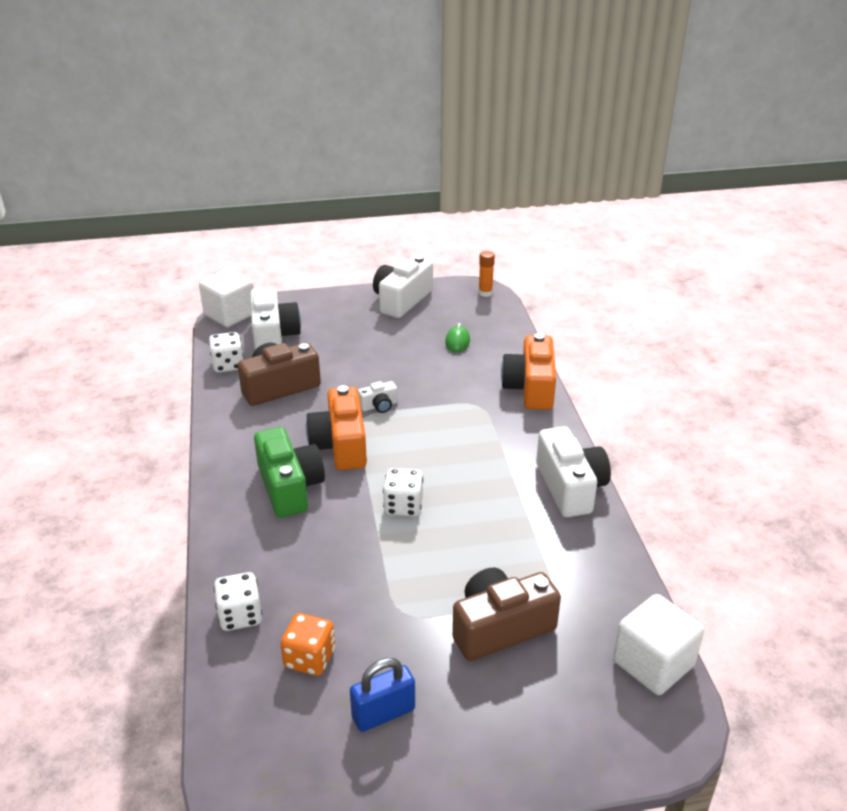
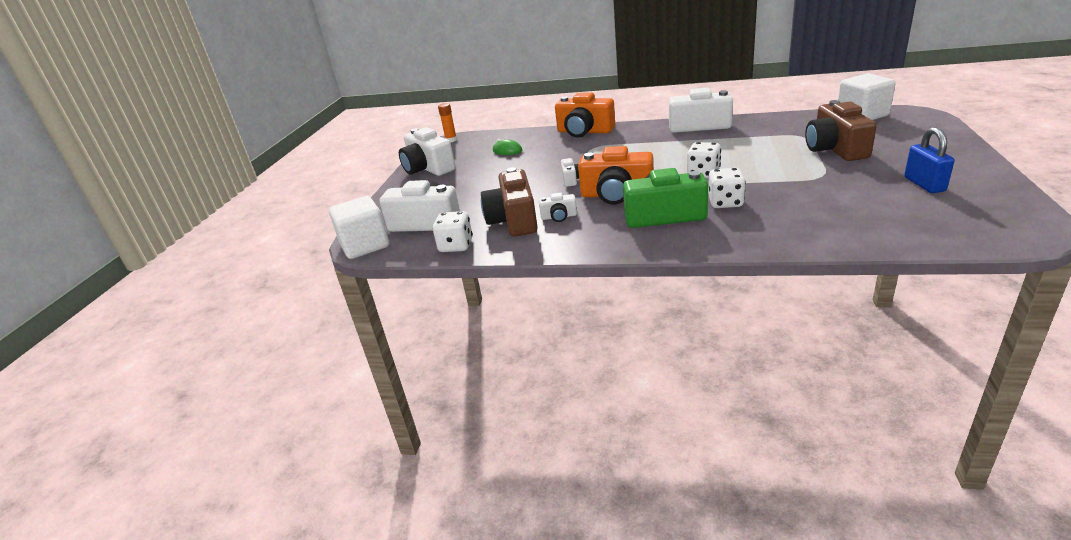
camera: 65 degrees left, 5 degrees down
white dice [214,572,262,631] -> white dice moved to [708,168,746,208]
orange dice [280,613,335,676] -> none
none -> white camera [539,193,577,222]

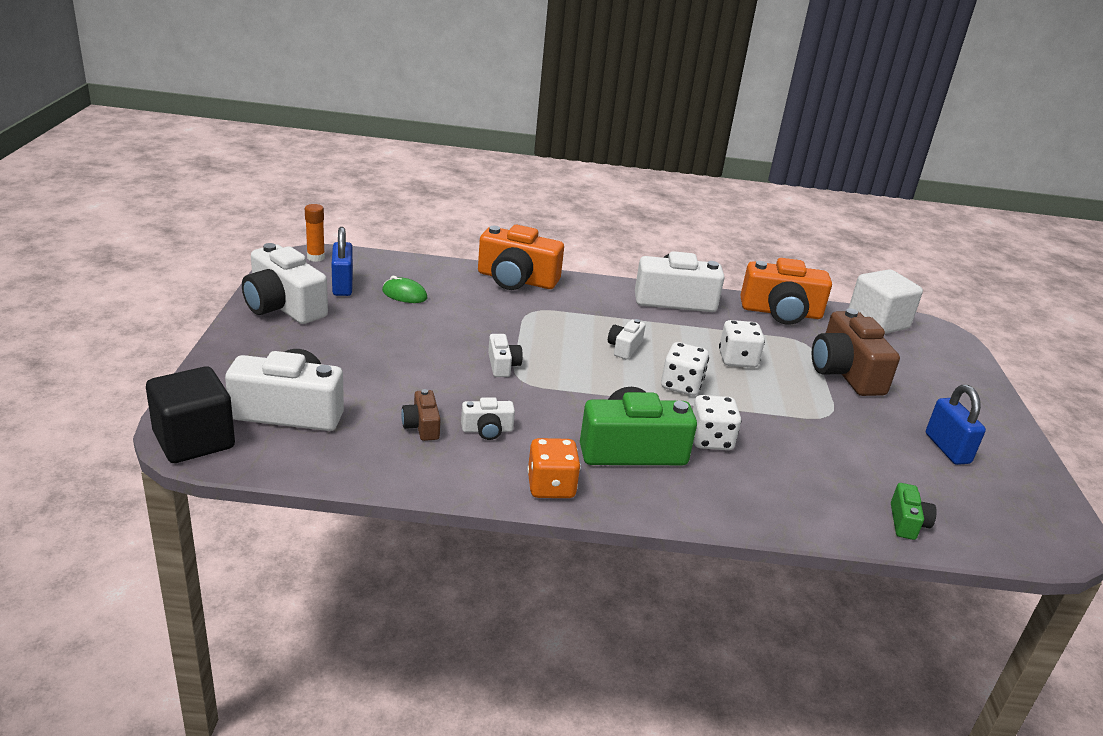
camera: 15 degrees left, 0 degrees up
white cube [329,196,389,259] -> black cube [146,366,235,463]
white dice [433,211,473,252] -> white dice moved to [719,320,765,368]
brown camera [481,167,538,237] -> brown camera [401,389,441,441], size x0.49
orange camera [578,146,654,205] -> orange camera moved to [740,258,832,325]
none -> blue padlock [332,227,353,296]
none -> orange dice [527,438,581,498]
none -> white camera [608,319,646,359]
none -> green camera [891,483,937,540]

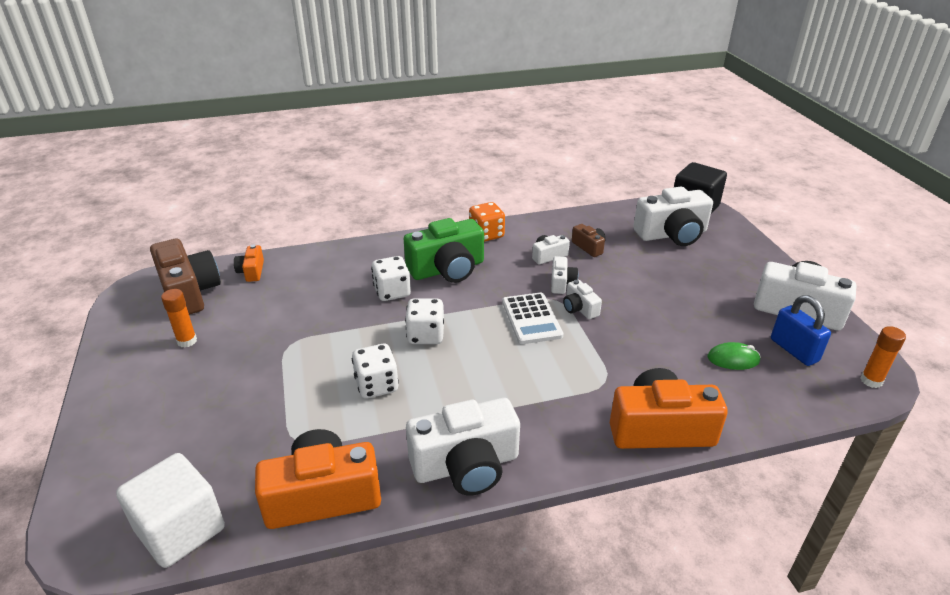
camera: 165 degrees right, 5 degrees up
white camera [608,319,646,359] -> white camera moved to [551,256,578,294]
brown camera [811,308,900,396] -> brown camera moved to [150,239,221,315]
green camera [891,483,937,540] -> orange camera [234,245,264,282]
blue padlock [926,385,986,465] -> orange glue stick [161,289,197,348]
none -> white calculator [502,292,563,344]

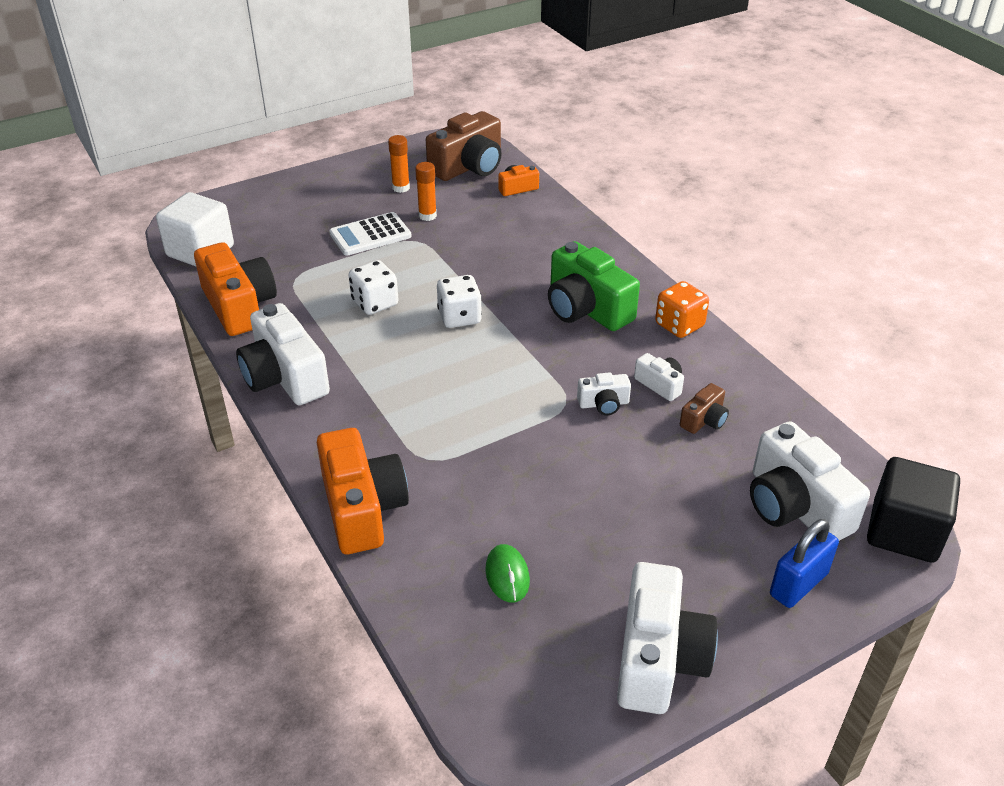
camera: 75 degrees right, 5 degrees up
white dice [371,256,411,301] -> none
white calculator [502,292,563,344] -> white calculator moved to [329,212,412,256]
white camera [563,280,602,319] -> none
blue padlock [771,295,831,366] -> blue padlock moved to [770,519,839,608]
orange glue stick [860,326,906,388] -> orange glue stick moved to [415,162,437,221]

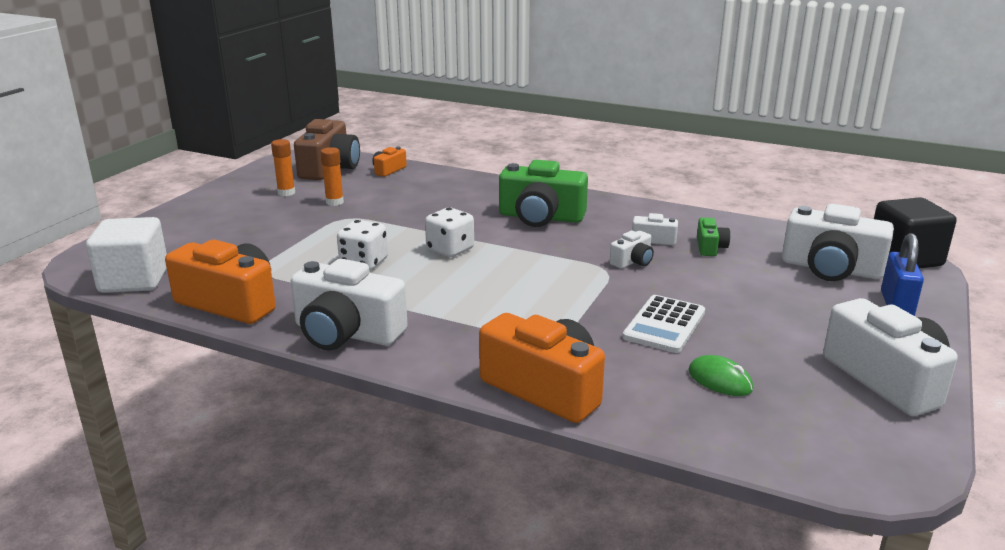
camera: 35 degrees left, 15 degrees down
white calculator [329,212,412,256] -> white calculator moved to [622,295,705,353]
orange dice [655,281,709,338] -> none
brown camera [680,383,729,434] -> green camera [697,217,730,256]

